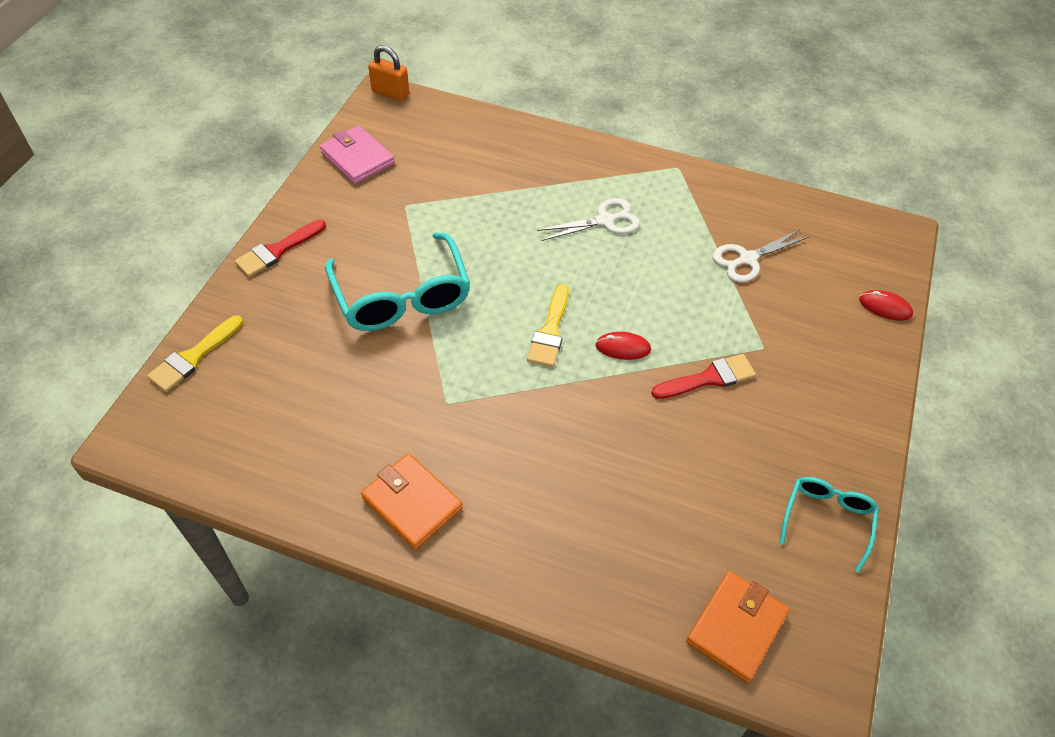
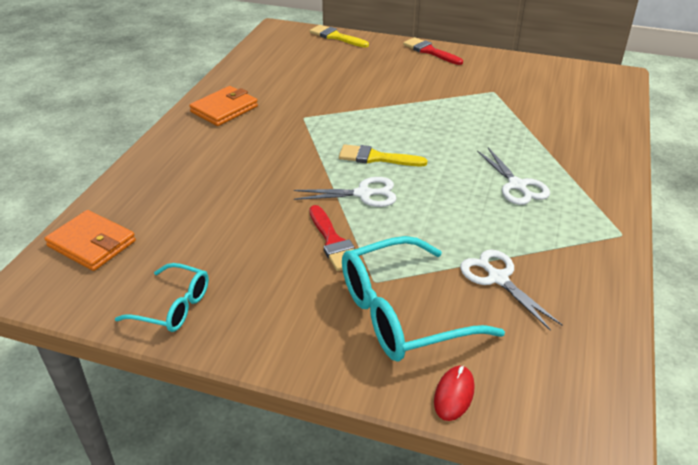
camera: 90 degrees right, 15 degrees down
pink wallet [319,126,395,184] -> none
turquoise glasses [325,232,470,331] -> turquoise glasses moved to [342,236,505,361]
orange padlock [368,45,409,101] -> none
red mouse [595,332,651,360] -> white scissors [294,177,397,207]

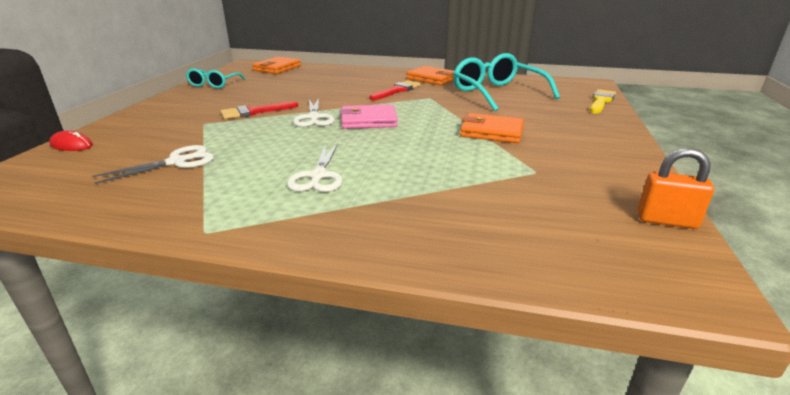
camera: 85 degrees right, 10 degrees down
yellow brush [339,144,427,166] -> pink wallet [340,104,398,129]
turquoise glasses [342,236,505,361] -> turquoise glasses moved to [453,53,560,111]
red brush [403,37,463,65] -> red brush moved to [370,80,420,100]
white scissors [477,148,550,205] -> white scissors turned 60 degrees counterclockwise [287,143,342,192]
none -> orange wallet [460,113,524,143]
none -> orange padlock [637,148,714,229]

